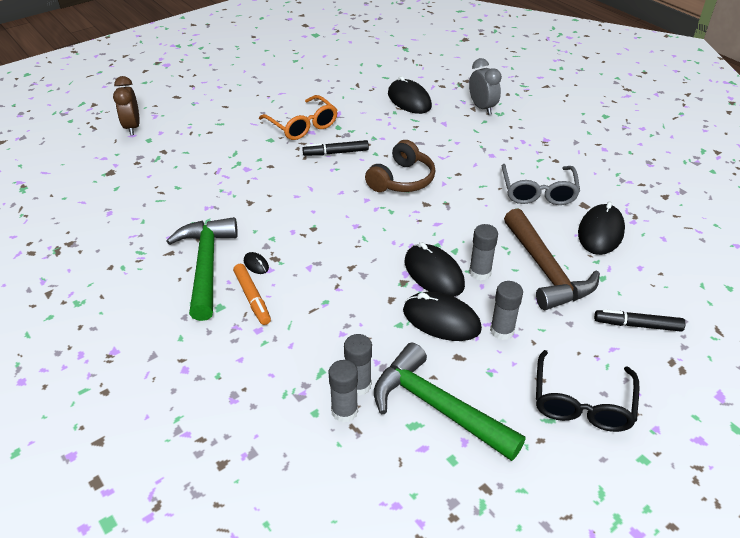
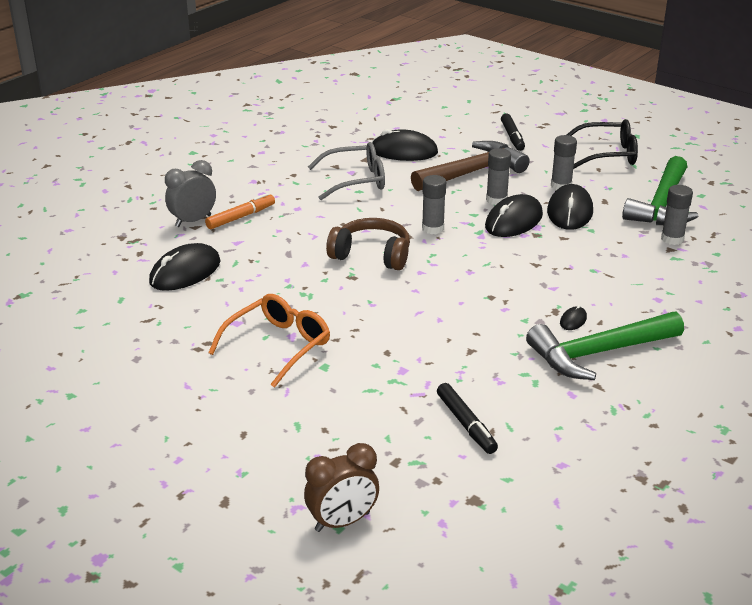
camera: 105 degrees left, 10 degrees down
orange marker [233,264,271,325] -> orange marker moved to [205,193,275,229]
black marker [302,140,369,156] -> black marker moved to [437,383,498,454]
grey glue stick [329,360,358,423] -> grey glue stick moved to [422,175,446,234]

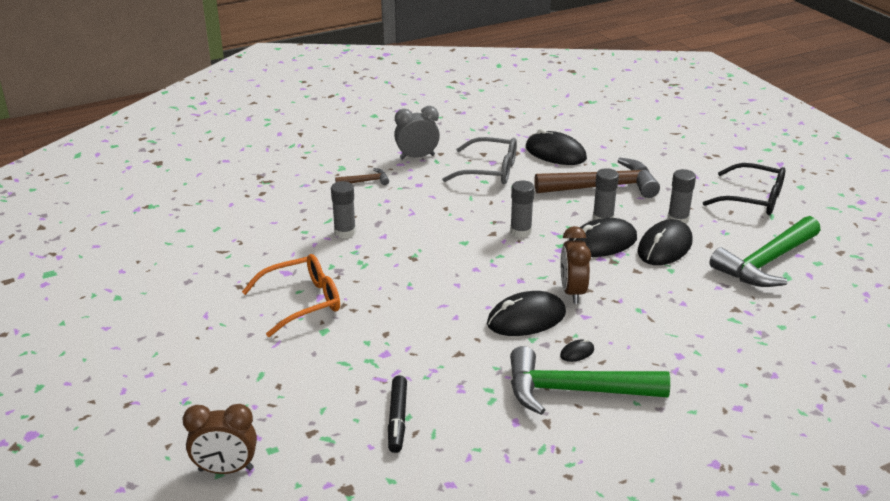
camera: 25 degrees right, 0 degrees up
black mouse [149,243,221,291] -> black mouse moved to [487,291,566,336]
grey clock [165,160,216,227] -> grey clock moved to [394,106,440,160]
orange marker [205,193,275,229] -> brown hammer [335,168,389,185]
brown headphones [326,218,410,270] -> none
black marker [501,113,525,151] -> none
grey glue stick [661,185,693,245] -> grey glue stick moved to [331,181,356,238]
none -> brown clock [561,226,591,304]

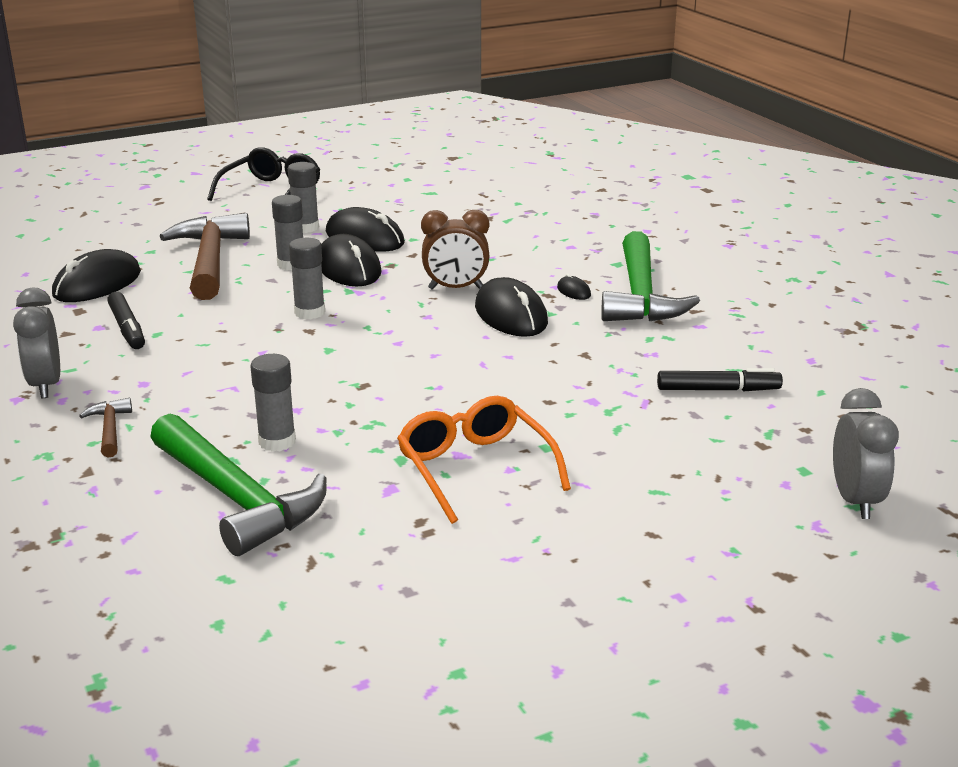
camera: 90 degrees left, 5 degrees down
brown clock [183,404,257,474] -> grey clock [833,388,899,519]
grey glasses [442,137,517,184] -> black marker [107,292,145,349]
green hammer [710,216,820,287] -> green hammer moved to [150,414,327,556]

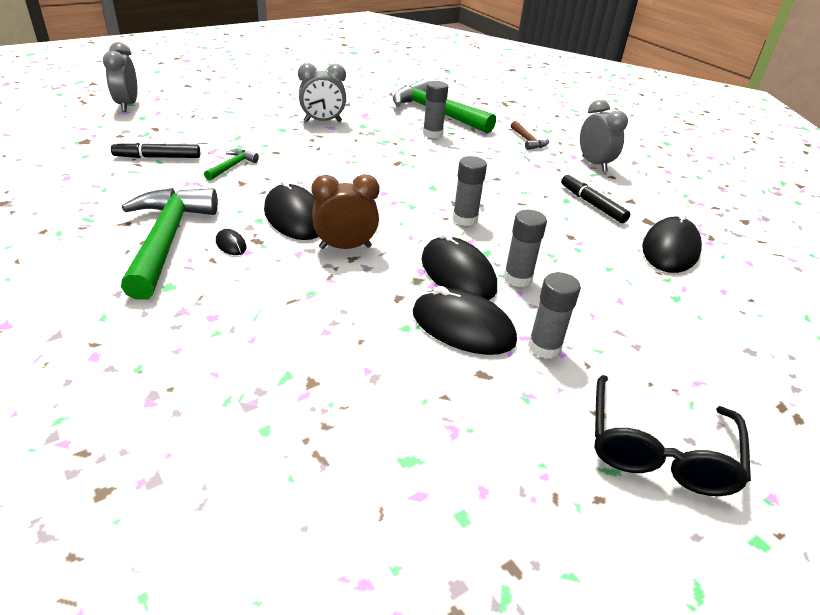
camera: 170 degrees right, 10 degrees up
brown hammer [160,213,250,300] -> none
orange glasses [397,396,571,524] -> grey clock [298,63,346,122]
none -> green hammer [204,149,259,181]

